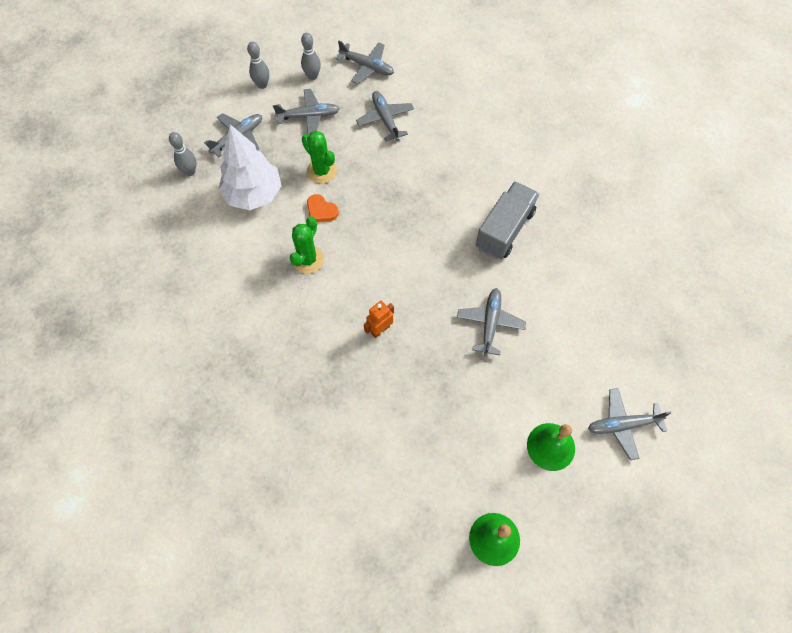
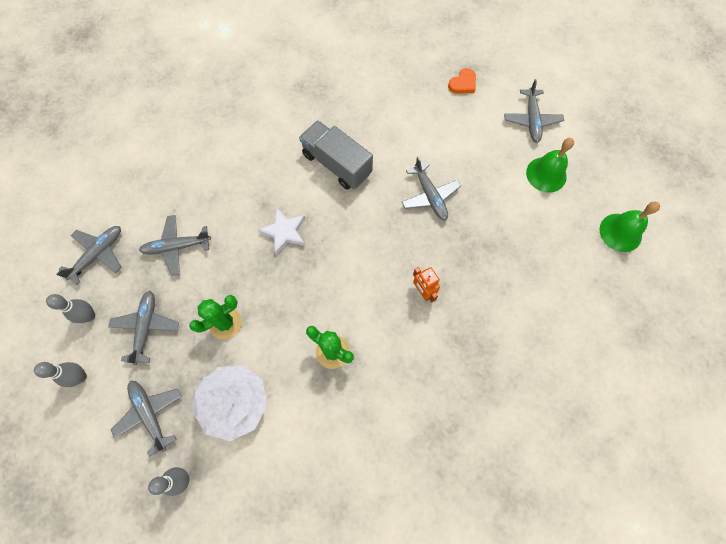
camera: 80 degrees left, 5 degrees up
orange heart [307,194,339,222] -> orange heart moved to [448,68,476,94]
grey plane [457,288,526,356] -> grey plane turned 135 degrees counterclockwise [402,157,461,221]
none -> white star [258,207,306,255]

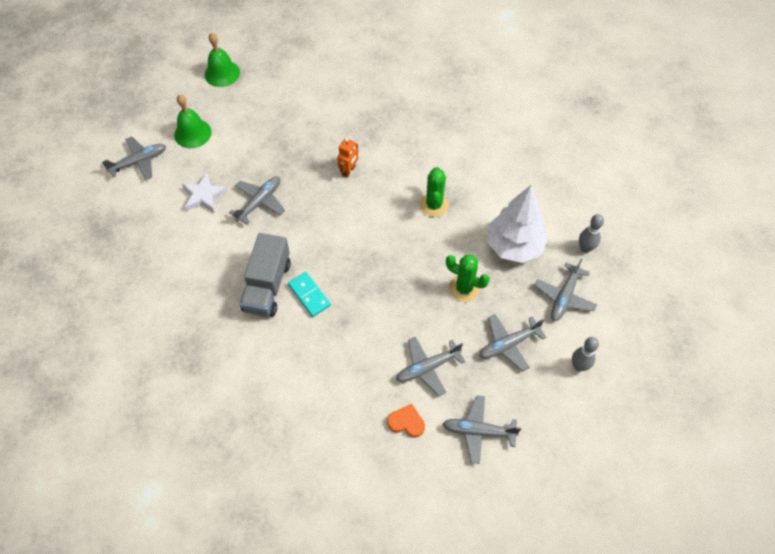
camera: 120 degrees left, 10 degrees down
grey bowling pin [46,294,95,323] -> none
grey plane [139,215,211,276] -> grey plane turned 105 degrees clockwise [396,337,465,396]
white star [258,207,306,255] -> white star moved to [182,173,228,212]
orange heart [448,68,476,94] -> orange heart moved to [387,404,425,437]
none -> turquoise domino [288,272,331,317]

